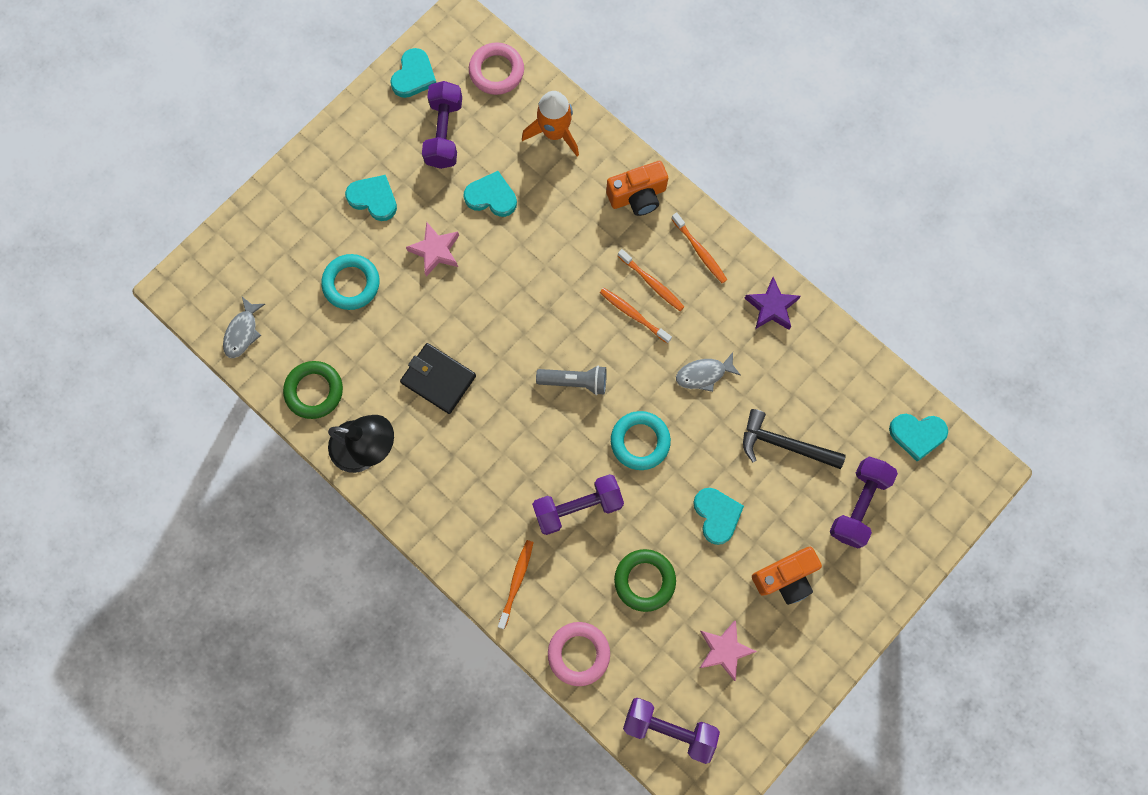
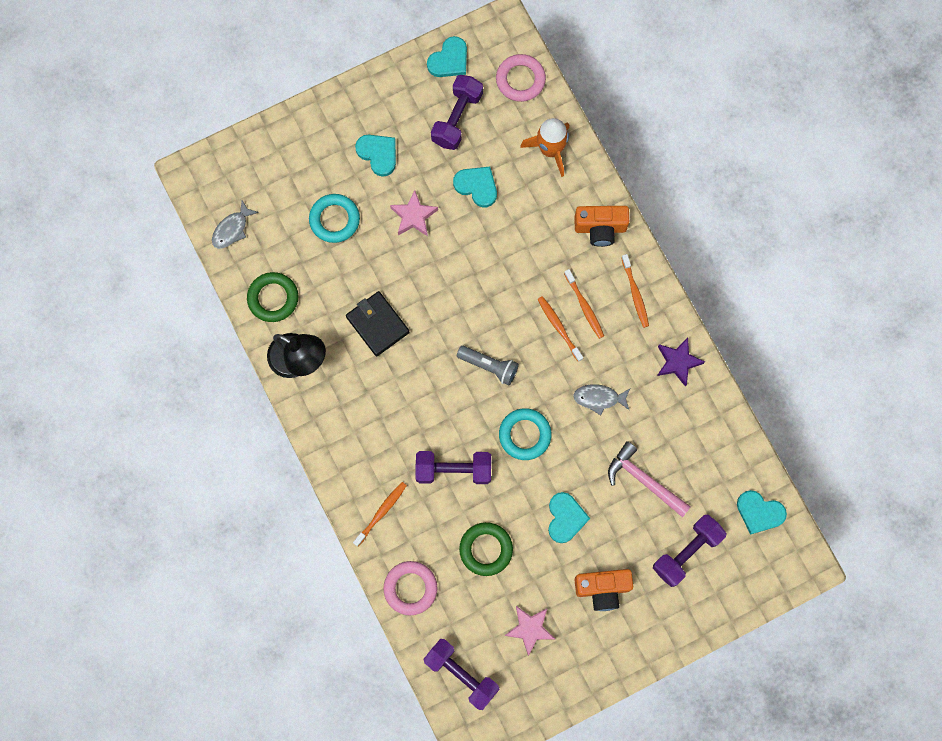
camera: 20 degrees right, 0 degrees up
black hammer [743,409,846,469] -> pink hammer [608,441,691,517]

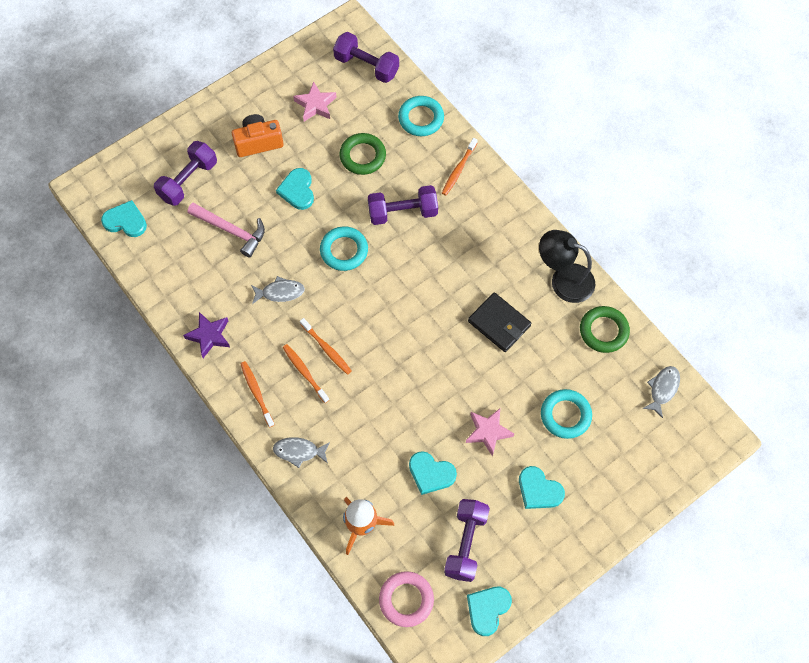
camera: 170 degrees right, 10 degrees down
pink ring [383,561,437,615] -> turquoise ring [398,96,444,136]
grey flashlight [457,346,519,385] -> none
orange camera [574,206,629,247] -> grey fish [273,437,330,468]

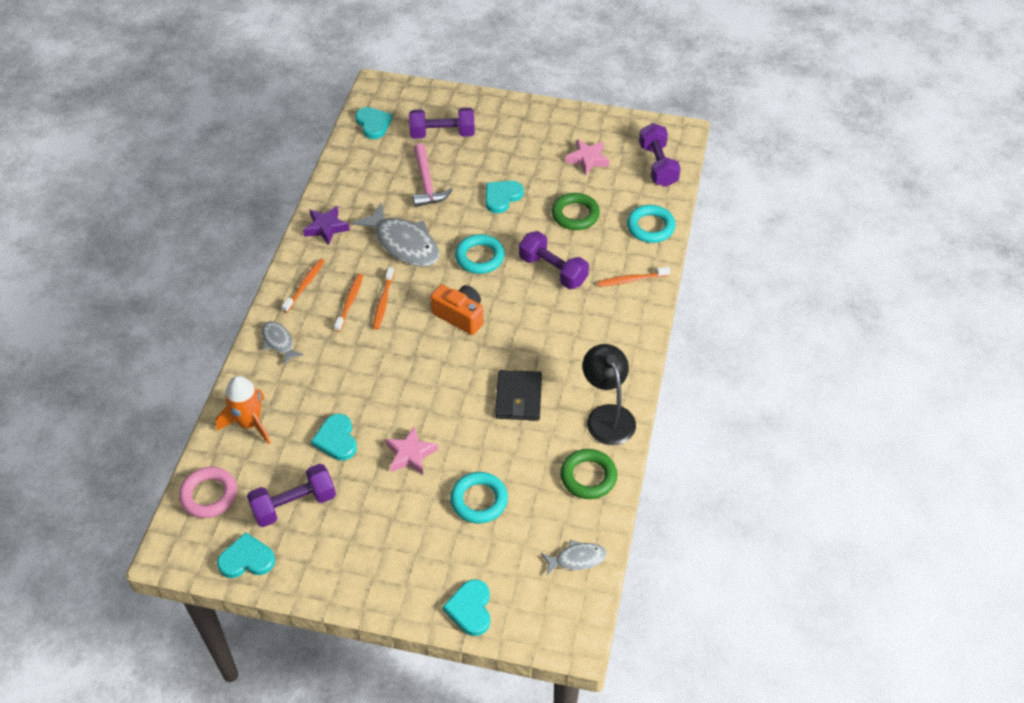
camera: 50 degrees right, 15 degrees down
orange camera [232,114,283,157] -> orange camera moved to [430,284,483,335]
grey fish [251,276,305,304] -> grey fish [352,203,440,266], size x1.87
turquoise heart [519,466,565,509] -> turquoise heart moved to [443,579,490,636]

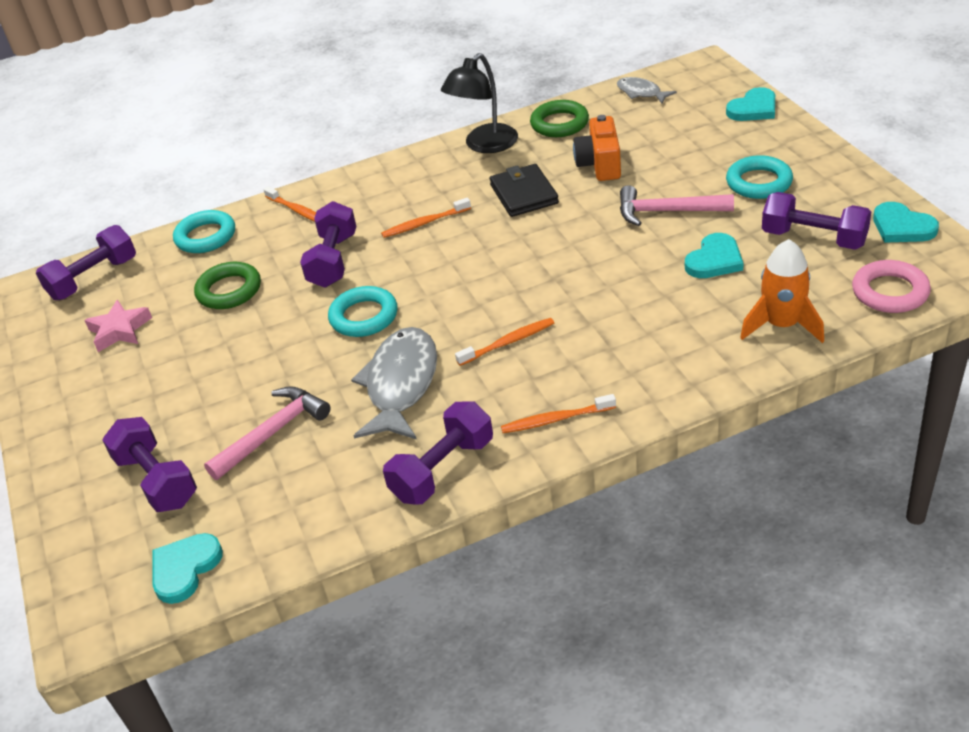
camera: 120 degrees left, 10 degrees down
grey fish [262,321,304,365] -> none
purple star [303,206,350,245] -> purple dumbbell [383,401,493,505]
orange toothbrush [334,273,363,332] -> orange toothbrush moved to [381,198,471,238]
pink star [385,426,438,475] -> pink hammer [620,185,734,226]
orange camera [430,284,483,335] -> orange camera moved to [573,115,621,181]
turquoise ring [450,472,508,523] -> turquoise ring moved to [726,155,793,199]
turquoise heart [485,181,524,213] -> none
black wallet [495,370,542,420] -> black wallet turned 75 degrees counterclockwise [490,164,559,217]

